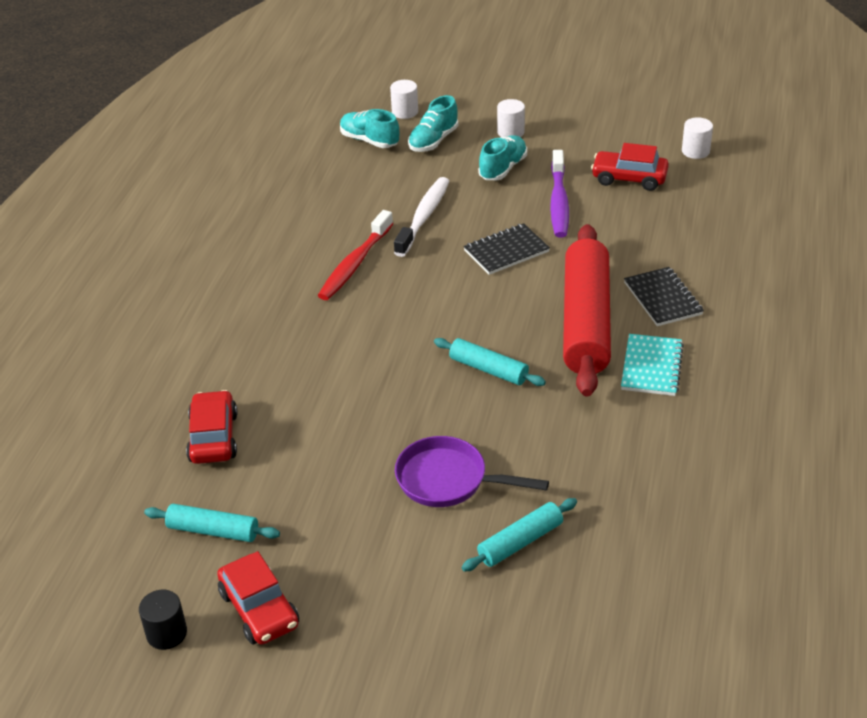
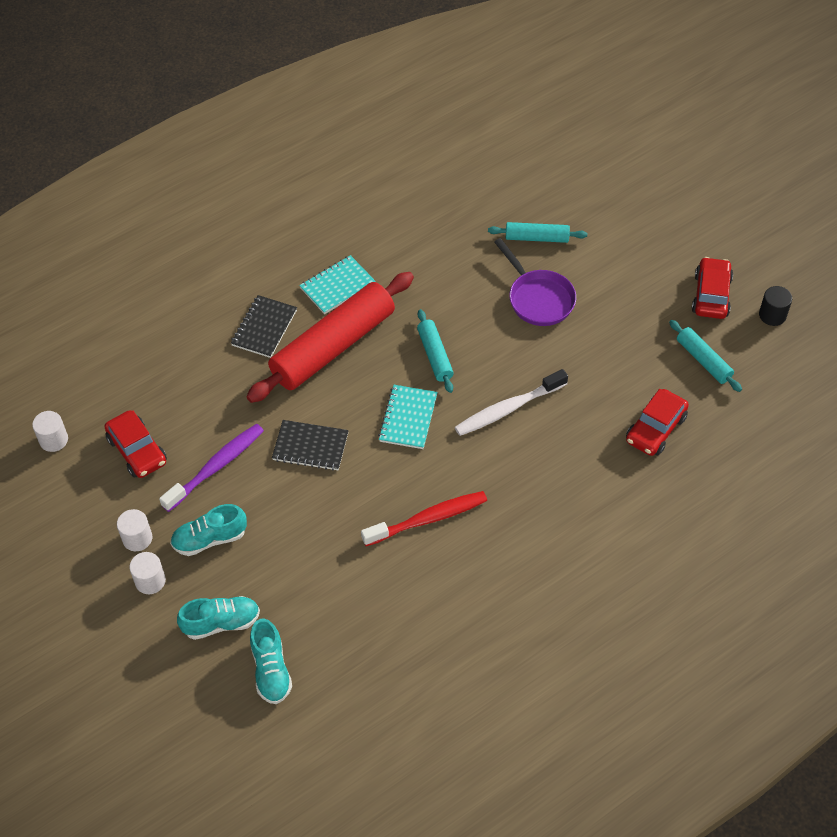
camera: 140 degrees left, 15 degrees up
white cylinder [390,80,418,119] -> white cylinder moved to [117,509,153,551]
white toothbrush [394,177,449,257] -> white toothbrush moved to [455,369,568,436]
none -> turquoise notebook [378,385,438,449]

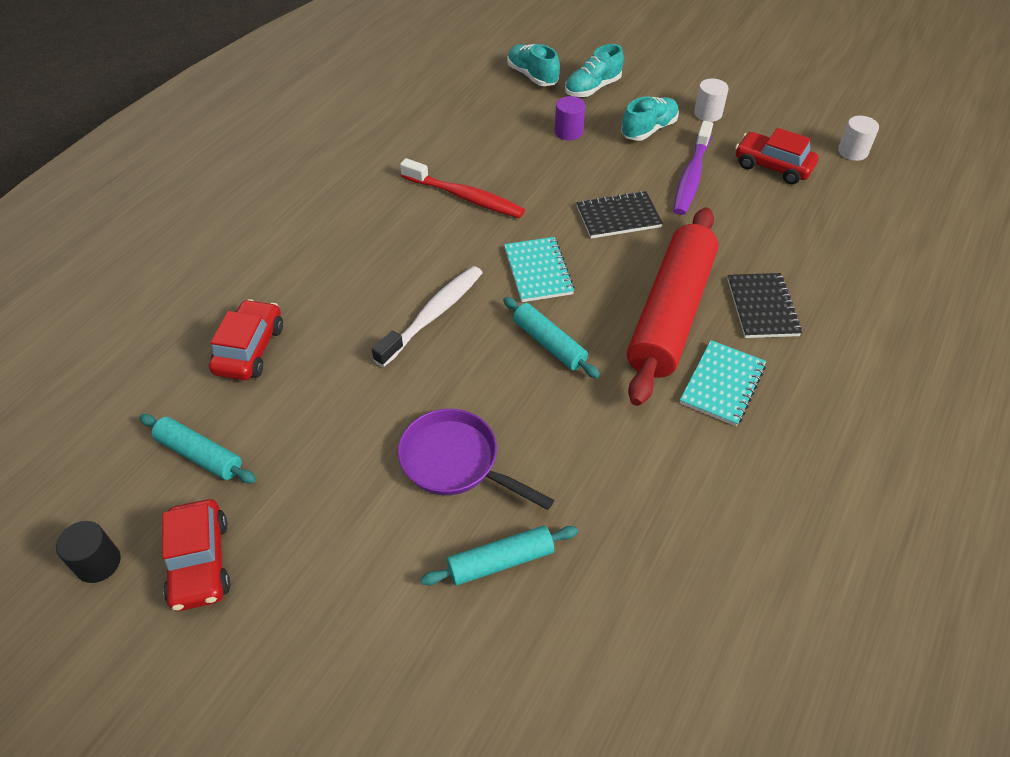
camera: 155 degrees right, 5 degrees down
white cylinder [129,552,166,594] -> none
red toothbrush [361,491,487,546] -> red toothbrush turned 105 degrees counterclockwise [400,158,525,218]
none -> purple cylinder [555,96,585,140]

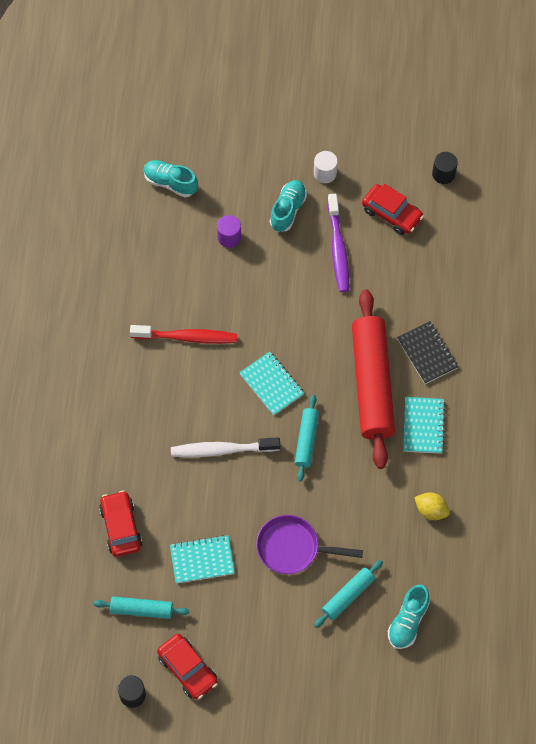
camera: 25 degrees left, 15 degrees up
white toothbrush [372,266,483,367] -> white toothbrush turned 105 degrees counterclockwise [171,437,280,457]
turquoise rolling pin [503,297,600,378] -> turquoise rolling pin turned 75 degrees clockwise [295,395,319,482]
turquoise shoe [565,44,624,97] -> turquoise shoe moved to [388,584,430,649]
black notebook [576,191,663,238] -> none
red car [735,128,819,184] -> red car turned 150 degrees counterclockwise [362,184,424,235]
white cylinder [838,116,879,161] -> black cylinder [432,152,458,184]
none -> turquoise notebook [170,535,235,584]
none -> yellow lemon [414,492,450,520]

